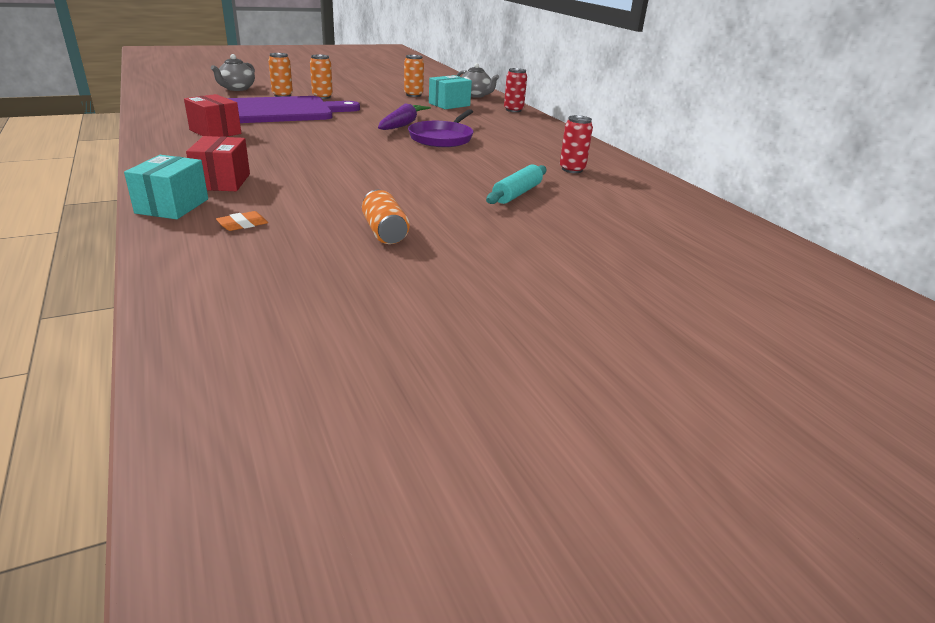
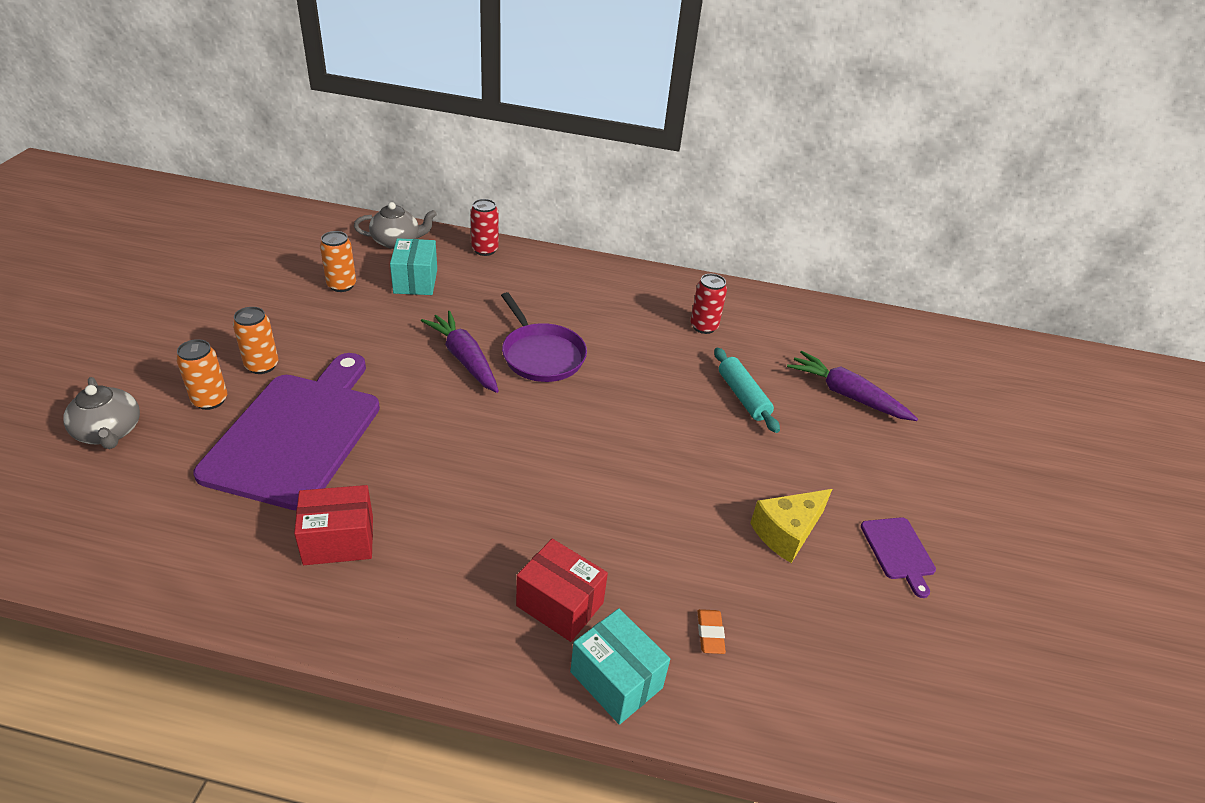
camera: 55 degrees left, 10 degrees up
orange can [362,190,409,244] -> yellow cheese [750,489,832,563]
none -> purple carrot [787,351,918,421]
none -> purple cutting board [861,517,936,598]

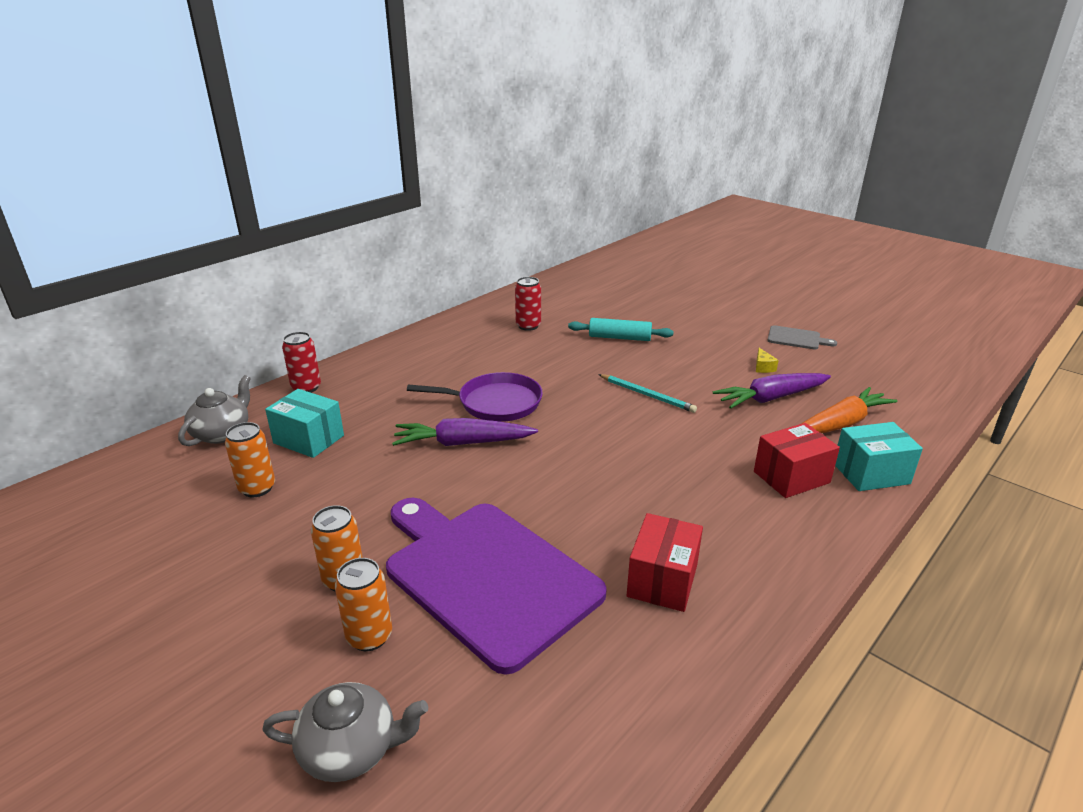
camera: 55 degrees left, 10 degrees down
orange eraser [698,609,726,654] -> orange carrot [801,387,898,433]
yellow cheese [750,489,832,563] -> yellow cheese [756,348,779,373], size x0.49
purple carrot [787,351,918,421] -> purple carrot moved to [713,373,831,409]
purple cutting board [861,517,936,598] -> grey cutting board [767,325,837,349]
none -> turquoise pencil [598,374,697,413]

